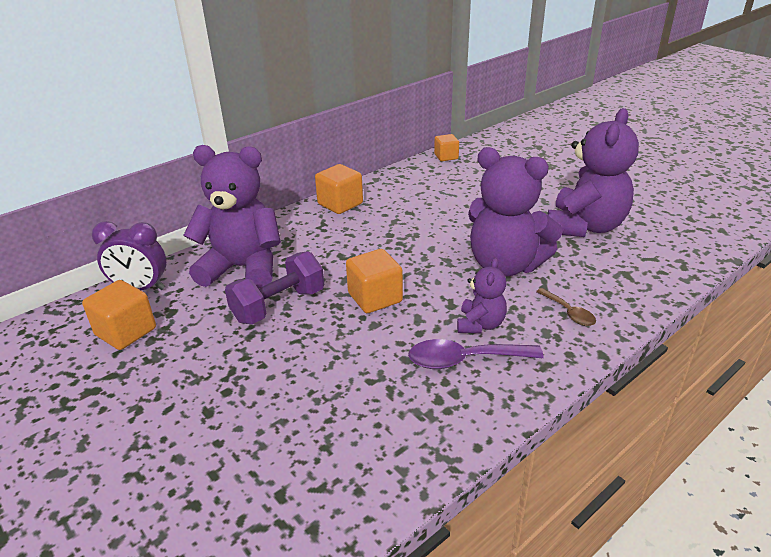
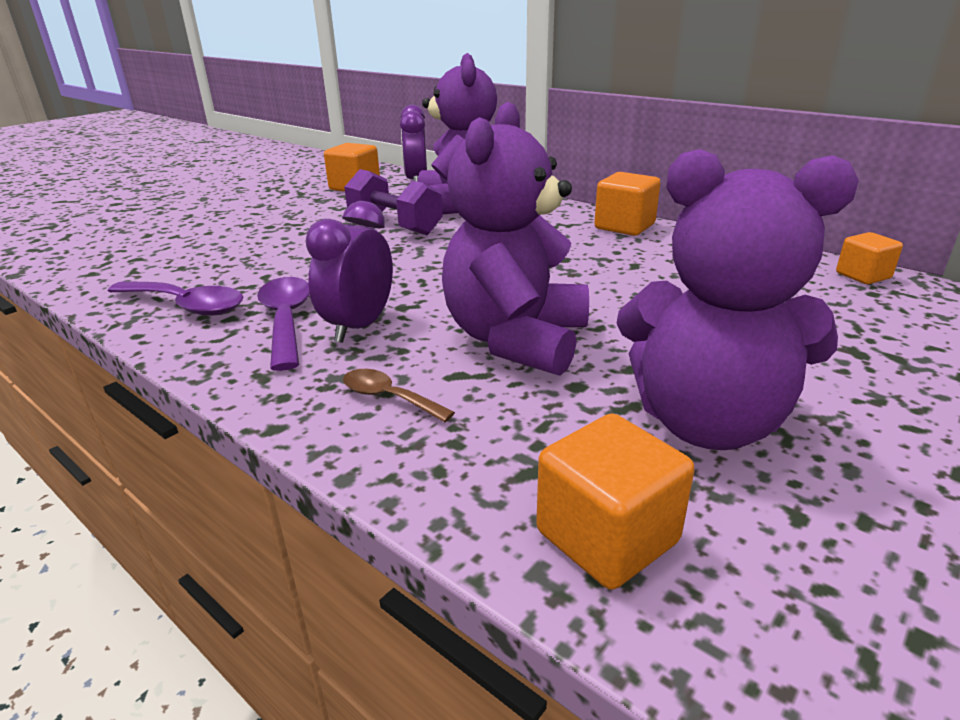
camera: 80 degrees right, 5 degrees down
orange cube [346,249,403,313] -> orange cube moved to [536,413,695,590]
purple teddy bear [457,258,507,333] -> purple clock [306,201,393,343]
brown spoon [536,288,596,326] -> brown spoon turned 75 degrees clockwise [343,369,455,422]
none -> purple spoon [108,281,243,316]

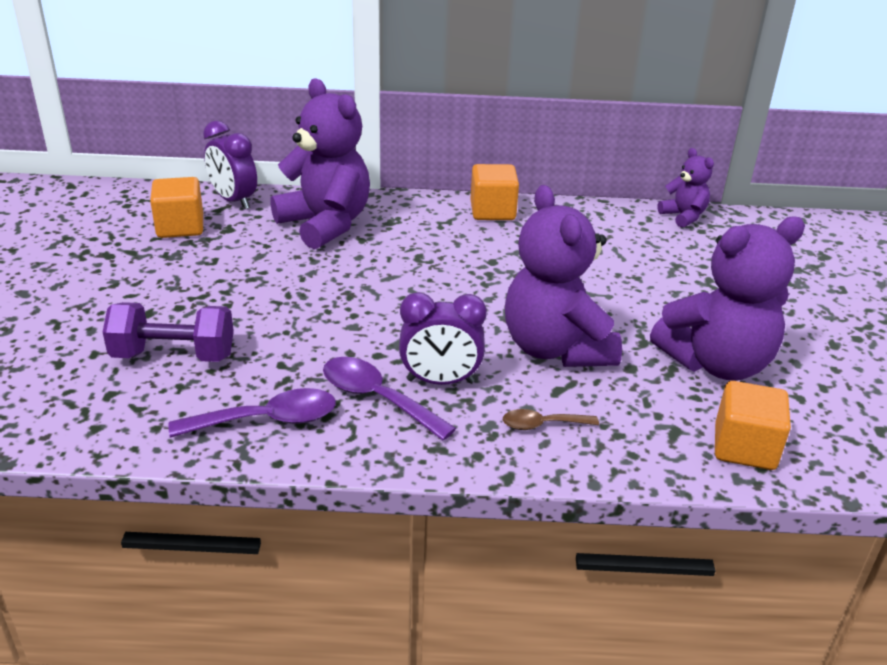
camera: 40 degrees left, 5 degrees up
purple clock [306,201,393,343] -> purple clock turned 75 degrees counterclockwise [399,292,487,385]
purple dumbbell [344,169,443,235] -> purple dumbbell moved to [103,302,234,362]
orange cube [836,232,903,284] -> purple teddy bear [657,148,714,228]

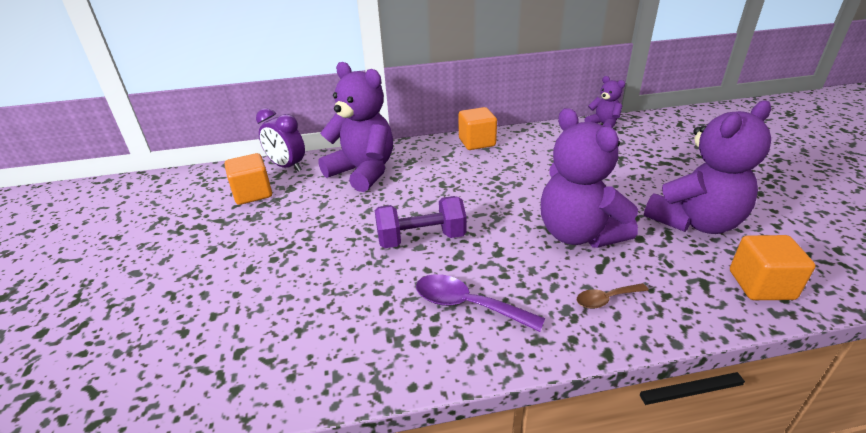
camera: 10 degrees left, 0 degrees up
purple dumbbell [103,302,234,362] -> purple dumbbell moved to [375,196,467,248]
purple spoon [168,388,336,438] -> none
purple clock [399,292,487,385] -> none

